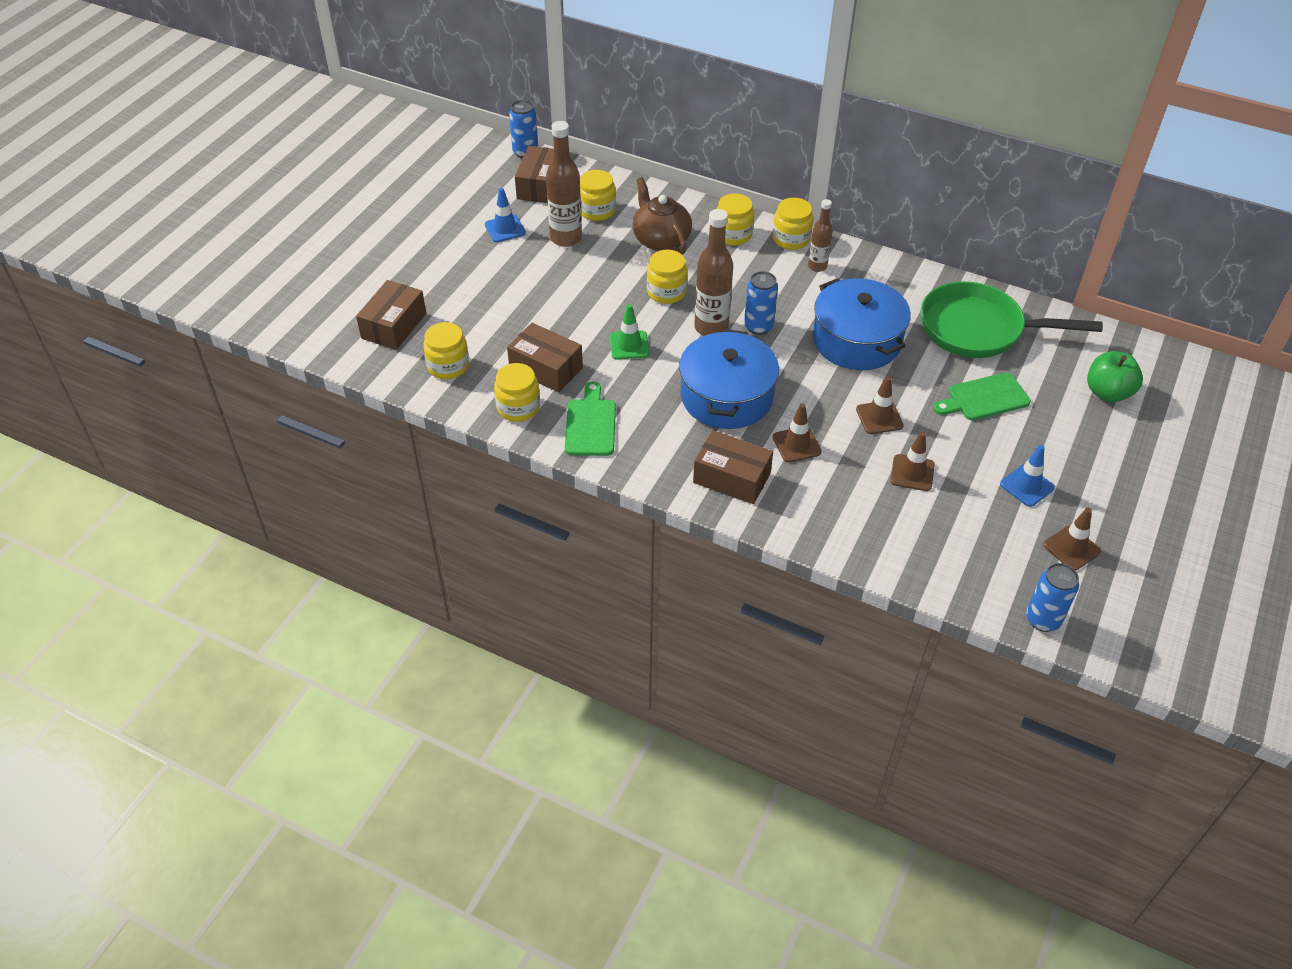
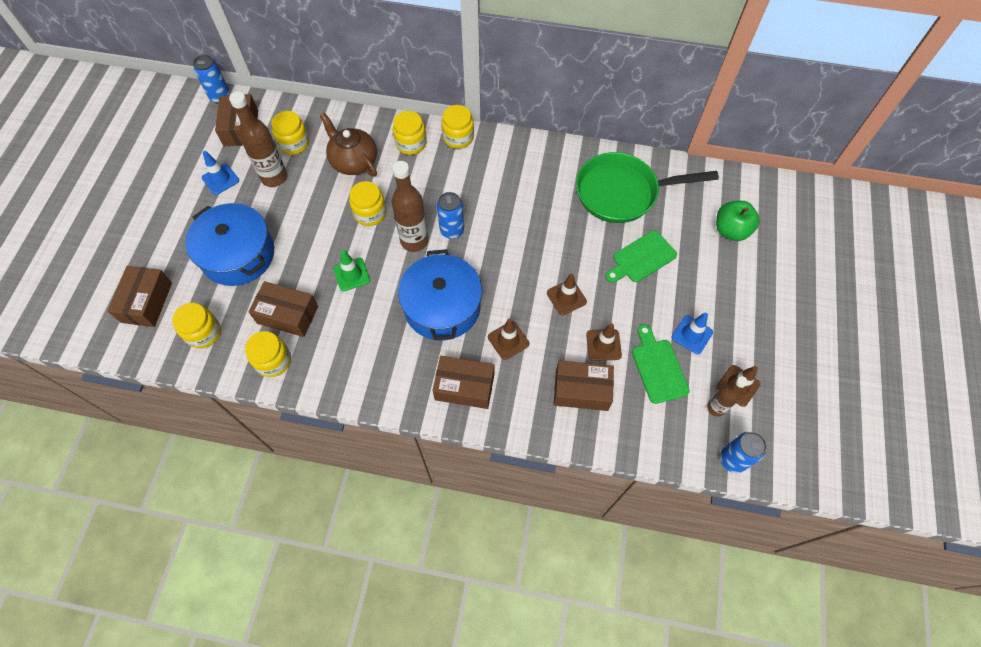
camera: 15 degrees left, 15 degrees up
green cutting board [565,382,616,456] -> green cutting board moved to [632,324,690,404]
brown bottle [808,199,833,272] -> brown bottle moved to [707,376,748,417]
blue pot [813,278,911,370] -> blue pot moved to [185,203,274,286]
none -> brown box [554,360,614,411]

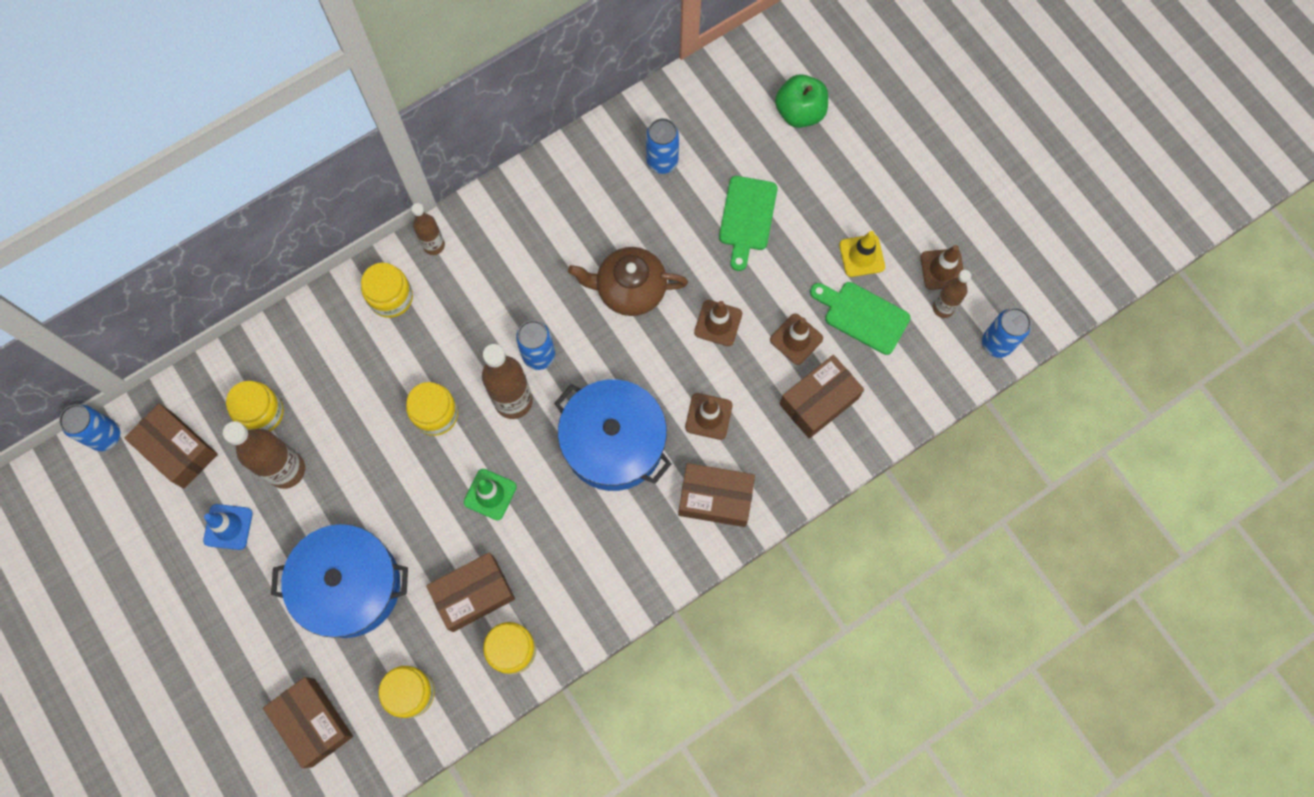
camera: 45 degrees left, 10 degrees up
brown teapot [320,113,377,177] -> brown teapot moved to [568,247,688,316]
brown box [433,356,495,409] -> brown box turned 45 degrees clockwise [678,463,755,527]
yellow jar [441,105,474,149] -> brown bottle [411,203,445,255]
green pan [576,152,719,223] -> blue can [646,118,679,174]
blue traffic cone [672,313,713,354] -> yellow traffic cone [839,231,885,277]

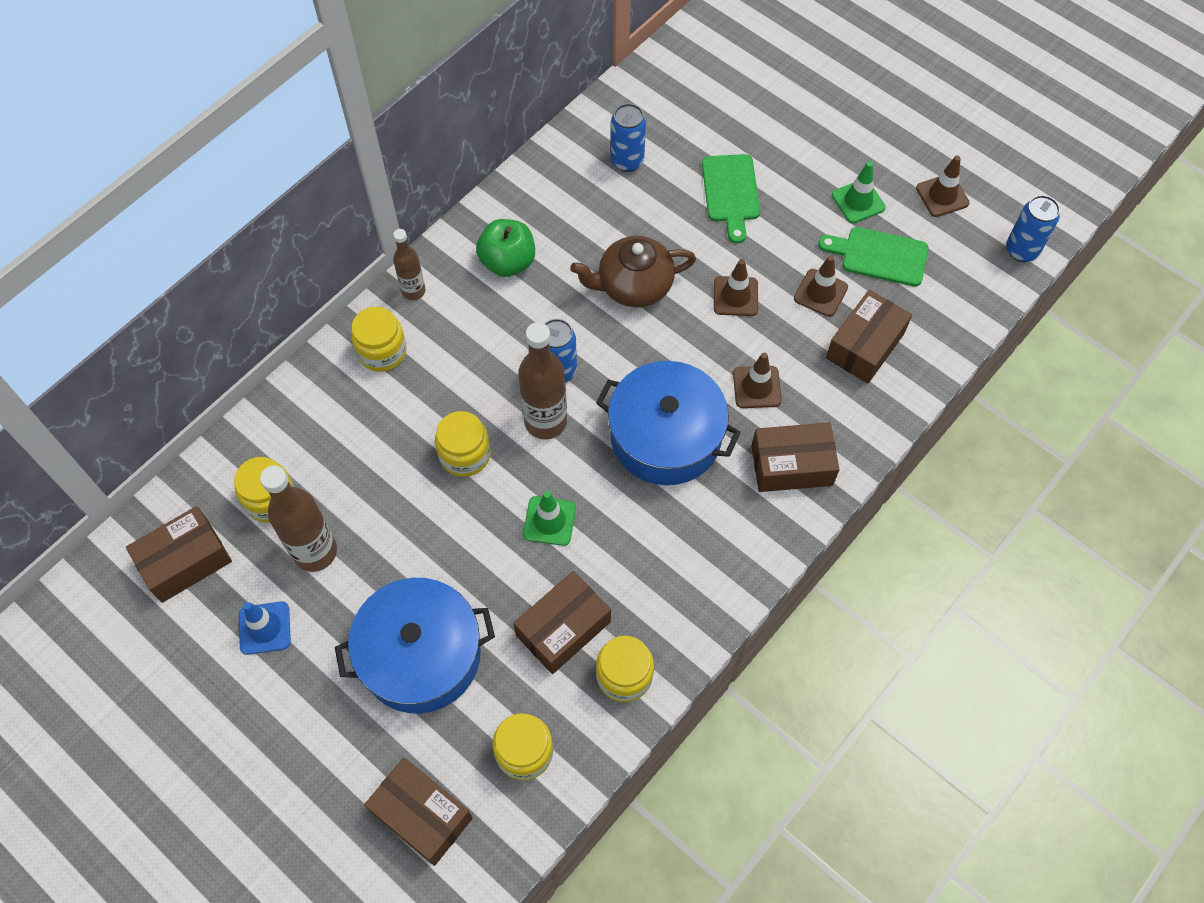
camera: 15 degrees left, 10 degrees down
blue can [59,404,120,451] -> none
brown box [125,404,218,488] -> brown box turned 60 degrees counterclockwise [126,506,232,603]
green apple [775,74,828,128] -> green apple moved to [476,219,535,277]
yellow traffic cone [839,231,885,277] -> green traffic cone [832,161,886,223]
brown bottle [933,270,971,318] -> none

